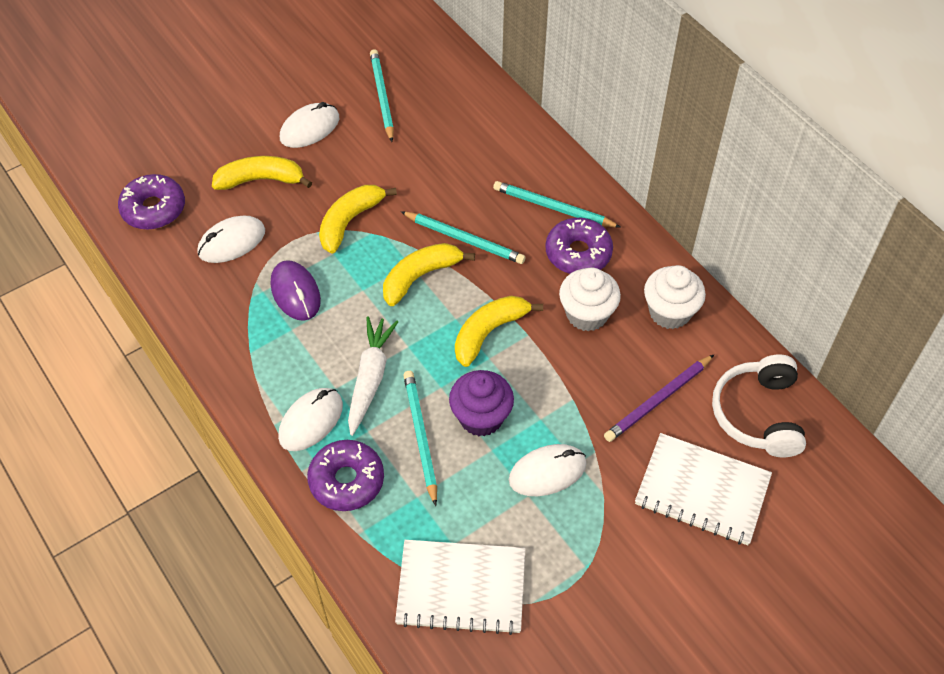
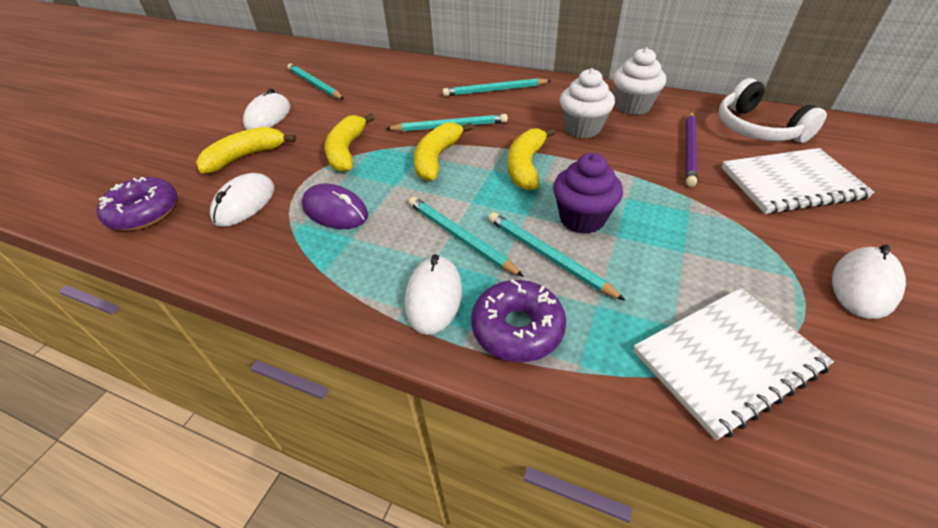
camera: 30 degrees left, 10 degrees down
white carrot [348,317,398,436] -> turquoise pencil [408,196,524,277]
white mouse [509,444,586,496] -> white mouse moved to [832,245,906,319]
purple donut [545,218,613,274] -> none

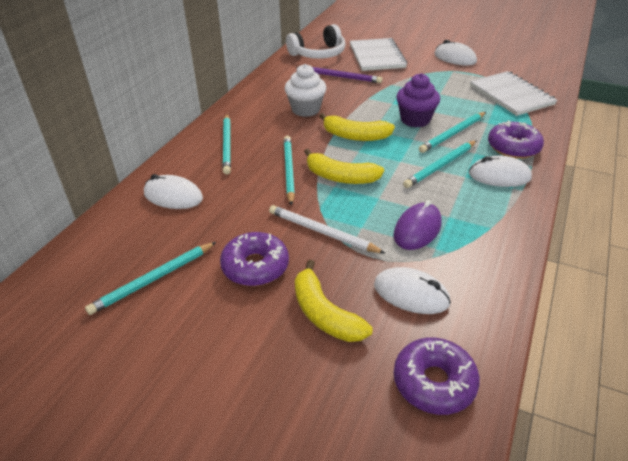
camera: 90 degrees left, 5 degrees down
white mouse [243,89,290,130] -> white mouse moved to [144,174,203,209]
yellow banana [324,114,375,172] -> white pencil [269,205,386,254]
white cupcake [613,47,666,115] -> none
none -> purple donut [220,232,289,286]

